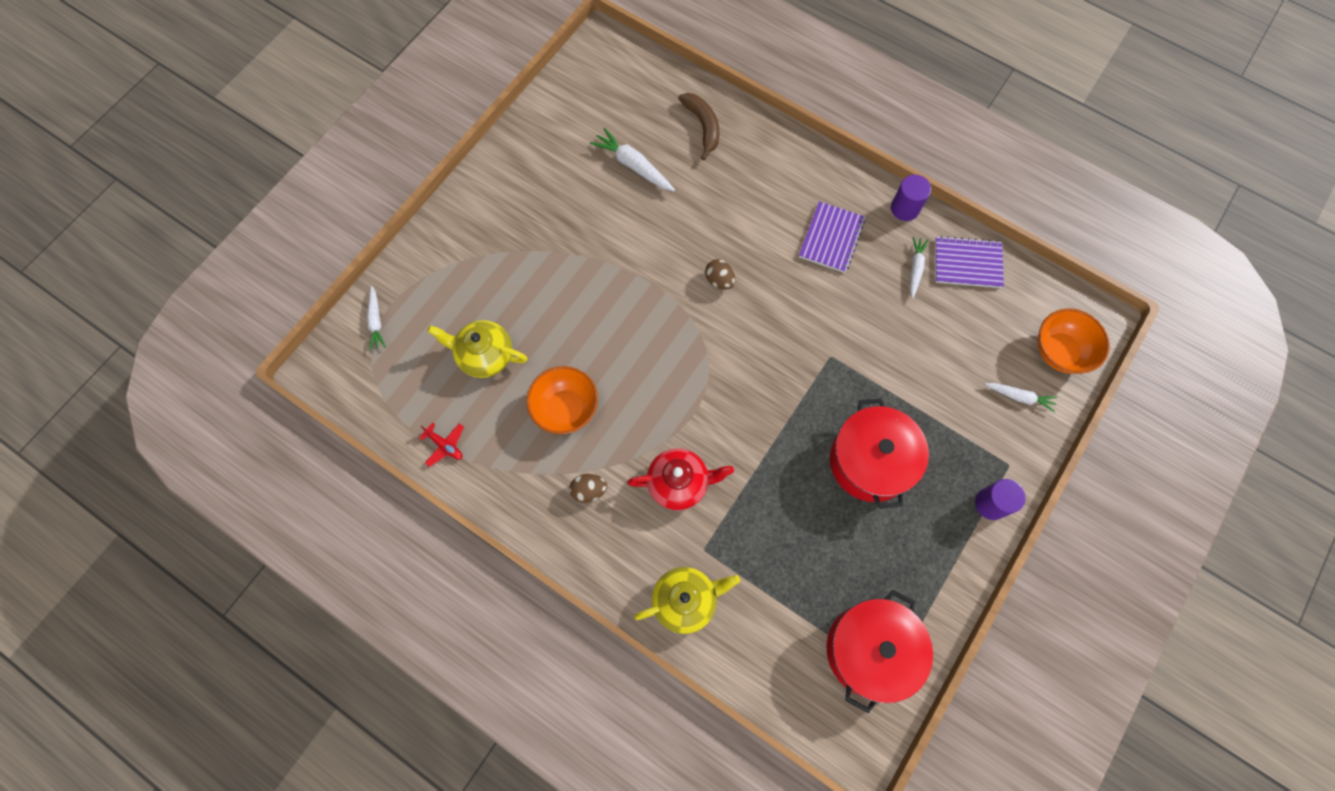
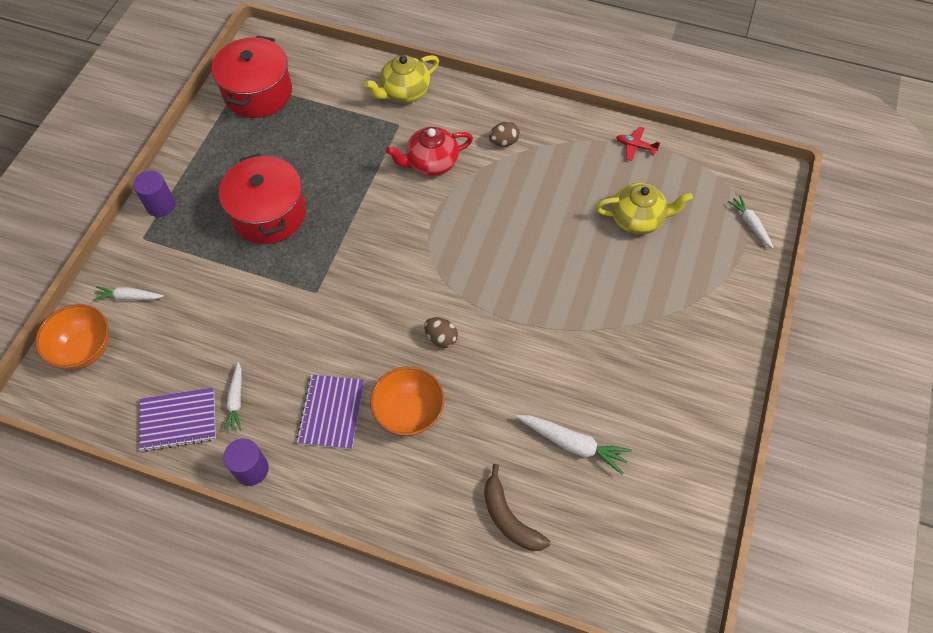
camera: 165 degrees right, 10 degrees down
orange bowl [526,366,598,434] -> orange bowl moved to [370,366,445,436]

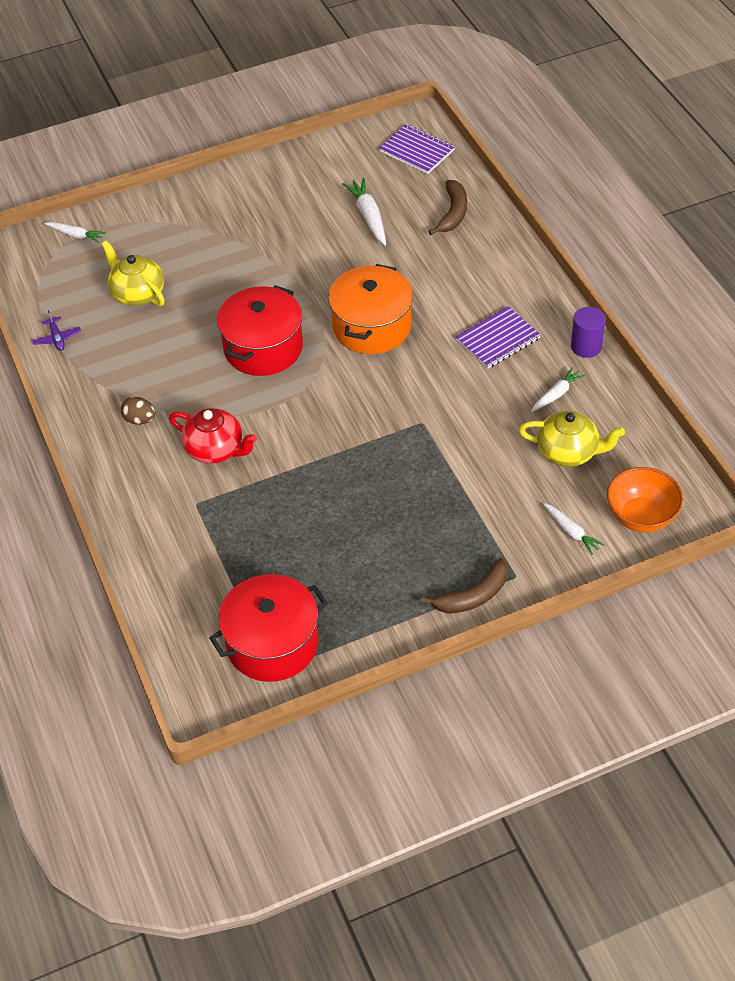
camera: 130 degrees left, 10 degrees down
purple cylinder [133,171,175,217] -> brown banana [420,558,508,614]
purple notebook [139,388,216,452] -> purple notebook moved to [379,124,455,174]
red pot [219,153,306,244] -> red pot moved to [217,285,303,376]
yellow teapot [364,55,439,103] -> yellow teapot moved to [519,411,625,467]
orange bowl [370,366,445,436] -> none
brown egg [424,317,458,348] -> orange pot [328,264,413,354]
red plane [616,126,660,161] -> purple plane [32,311,81,351]
white carrot [728,196,774,249] -> white carrot turned 90 degrees counterclockwise [44,222,105,243]

